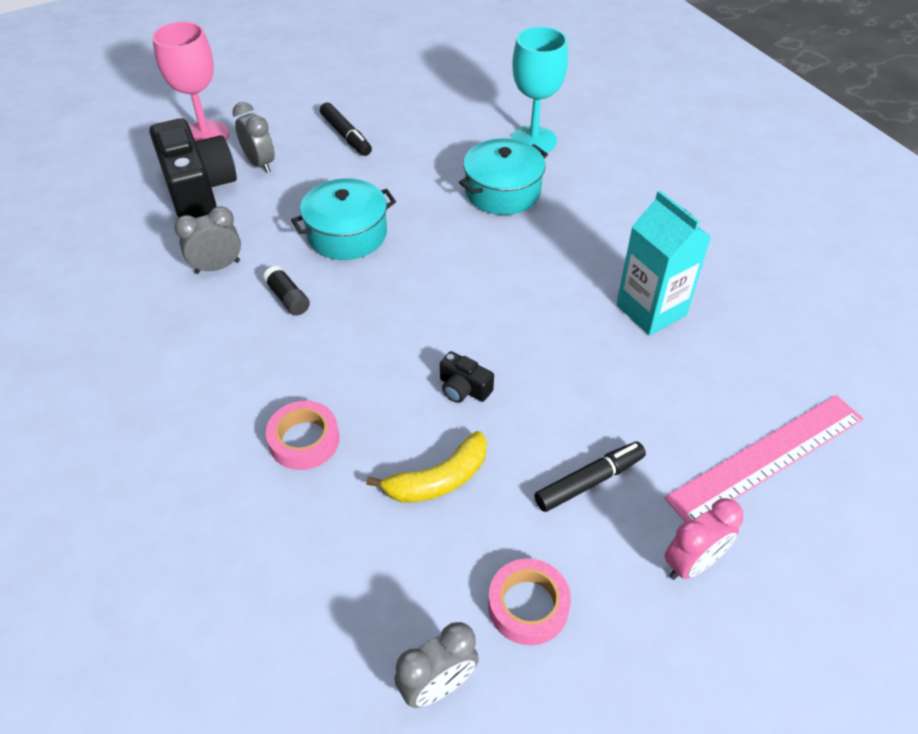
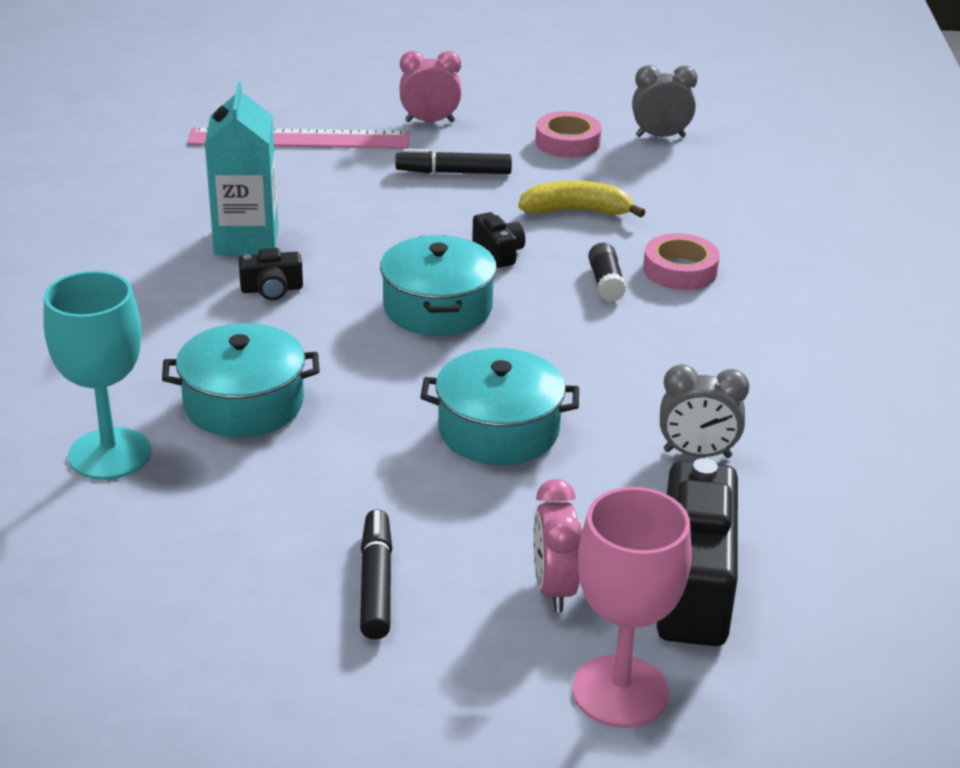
camera: 150 degrees left, 15 degrees down
grey clock [232,102,275,173] -> pink clock [533,479,582,612]
black glue stick [263,266,310,316] -> black glue stick moved to [588,243,626,301]
none -> black camera [238,248,303,300]
none -> turquoise pot [380,235,497,336]

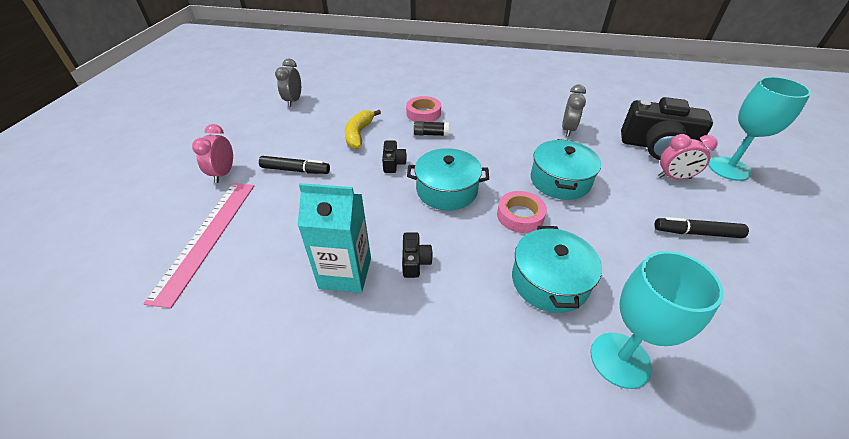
camera: 80 degrees left, 10 degrees up
black marker [395,149,512,174] -> black marker turned 90 degrees counterclockwise [259,156,330,174]
black camera [472,212,525,268] -> black camera turned 105 degrees clockwise [382,140,407,173]
pink tape [535,111,601,158] -> pink tape moved to [497,191,547,233]
pink goblet [572,487,692,728] -> turquoise goblet [708,77,811,181]

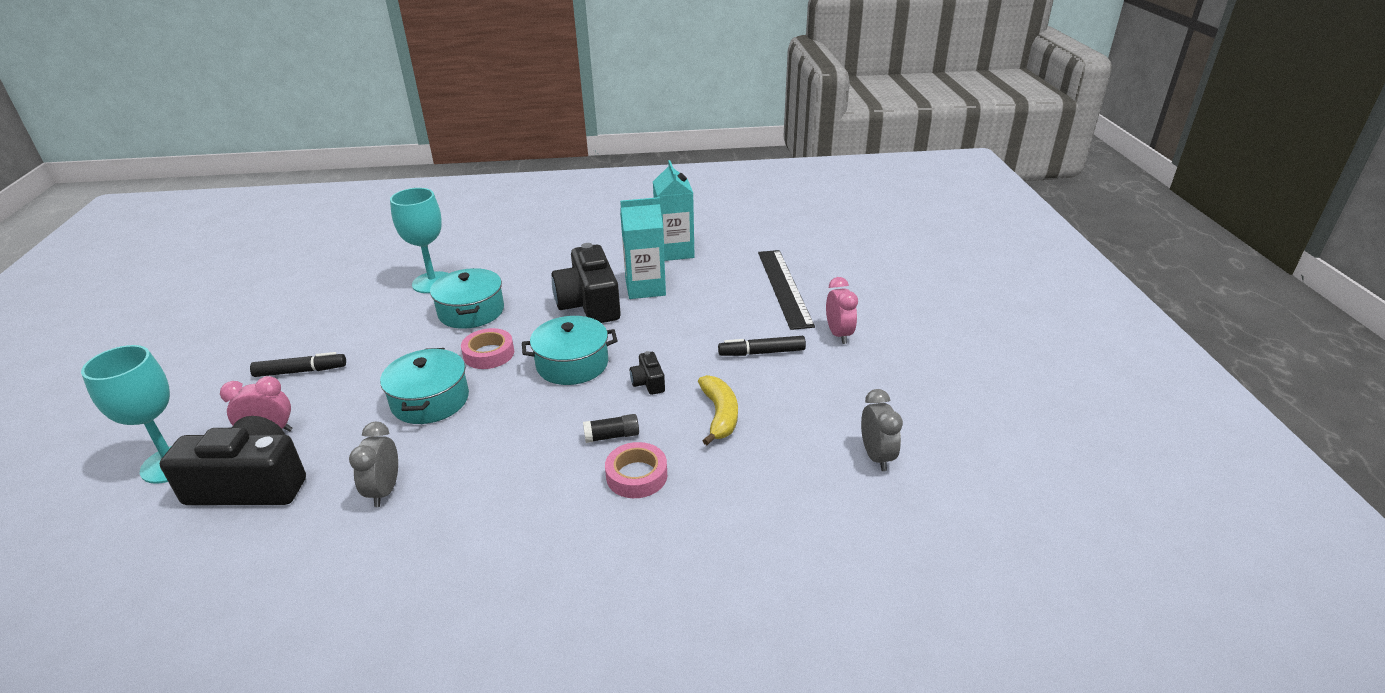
camera: 165 degrees right, 10 degrees down
pink ruler [143,183,254,308] -> black ruler [758,250,815,330]
black camera [402,232,433,278] -> black camera [552,243,621,323], size x2.25
none -> turquoise carton [653,160,695,261]

